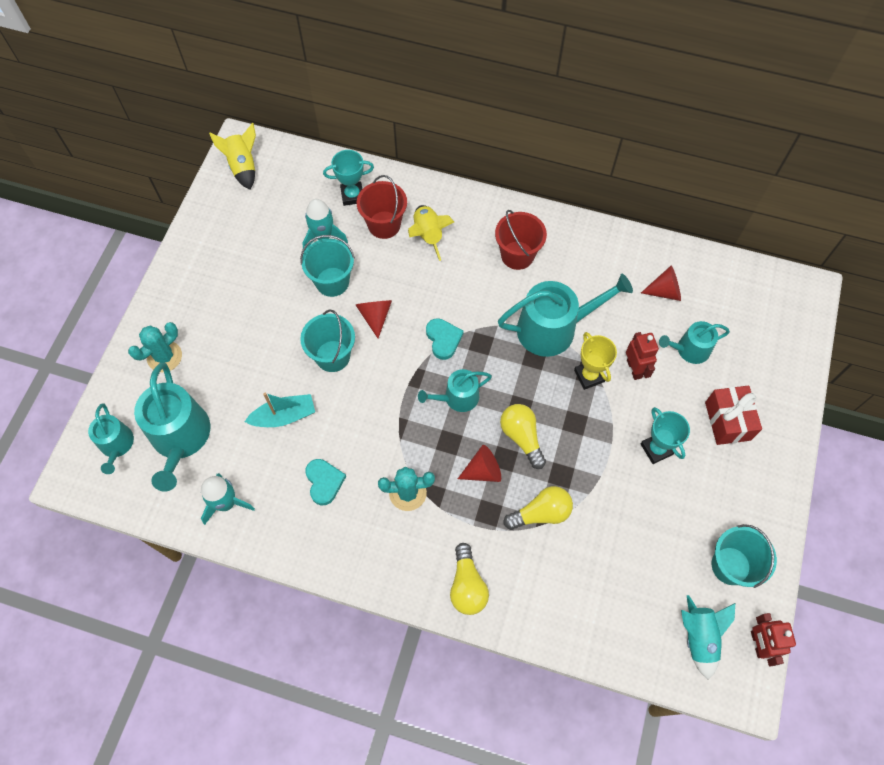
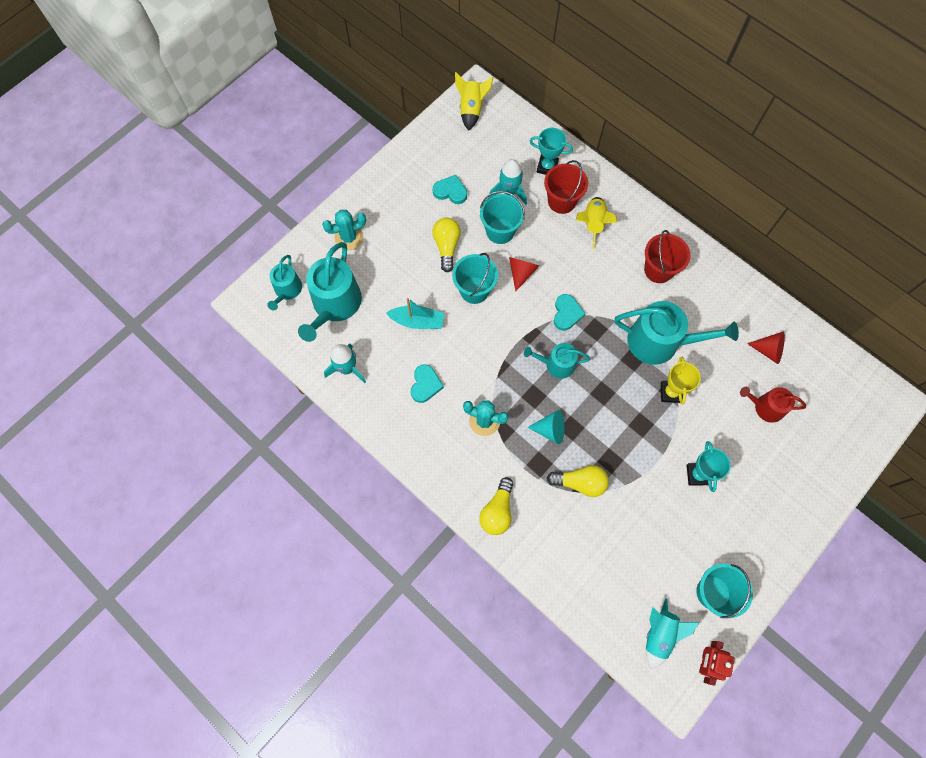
camera: 25 degrees right, 5 degrees up
red cone [458,445,501,482] -> turquoise cone [527,410,565,444]
yellow light bulb [500,404,546,469] -> yellow light bulb moved to [432,218,461,273]
red robot [626,332,659,380] -> none
turquoise watering can [659,321,730,364] -> red watering can [740,387,806,423]
red gift [705,385,762,445] -> none
none -> turquoise heart [433,175,467,204]

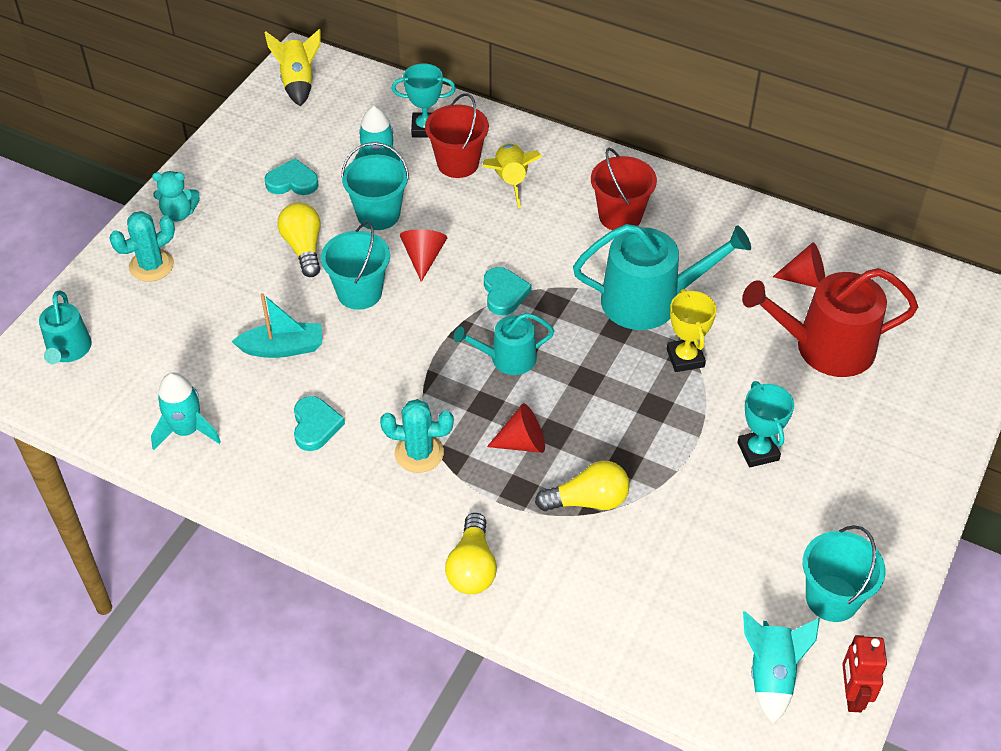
camera: 15 degrees left, 20 degrees down
turquoise watering can [298,242,362,342] -> none
turquoise cone [527,410,565,444] -> red cone [487,403,545,453]
red watering can [740,387,806,423] -> red watering can [742,268,918,377], size x1.75
none -> turquoise teddy bear [152,171,200,222]

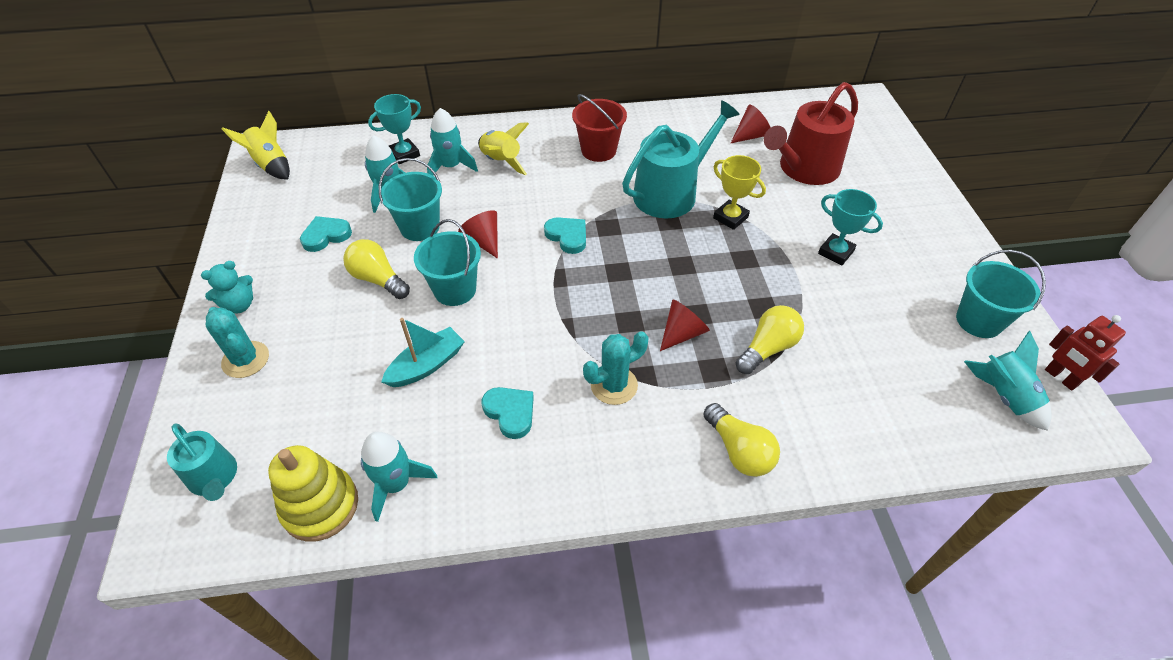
camera: 35 degrees left, 0 degrees up
turquoise cactus [109,211,175,282] -> turquoise cactus turned 60 degrees counterclockwise [206,307,269,378]
red bucket [425,93,489,178] -> turquoise rocket [427,108,478,175]
turquoise watering can [454,313,554,375] -> none
none -> yellow stacking toy [268,445,358,542]

